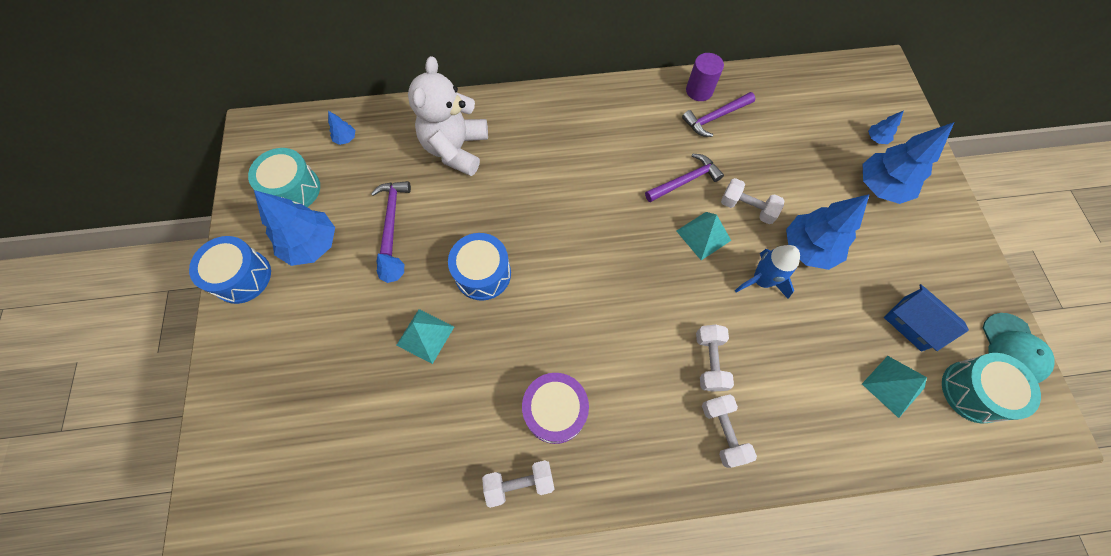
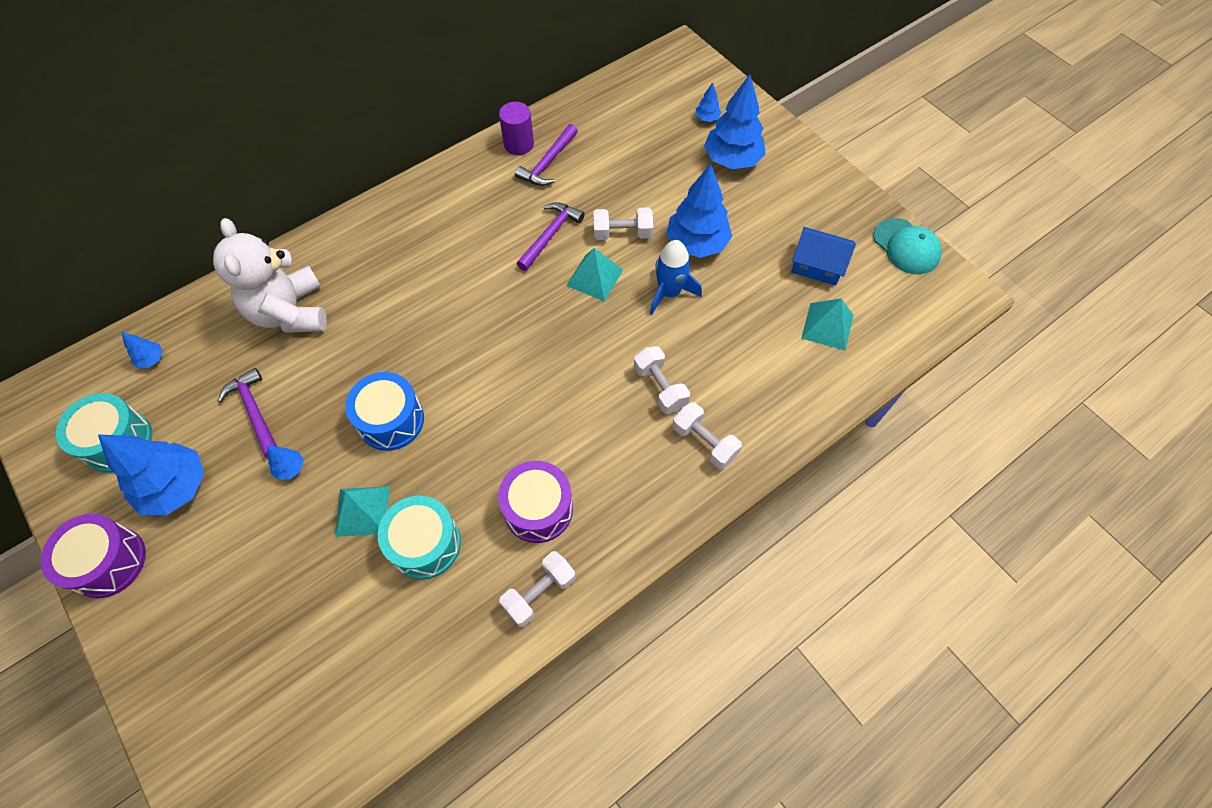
camera: 30 degrees left, 5 degrees down
blue drum [189,236,271,304] -> purple drum [40,514,146,598]
turquoise drum [942,353,1041,423] -> turquoise drum moved to [378,496,461,579]

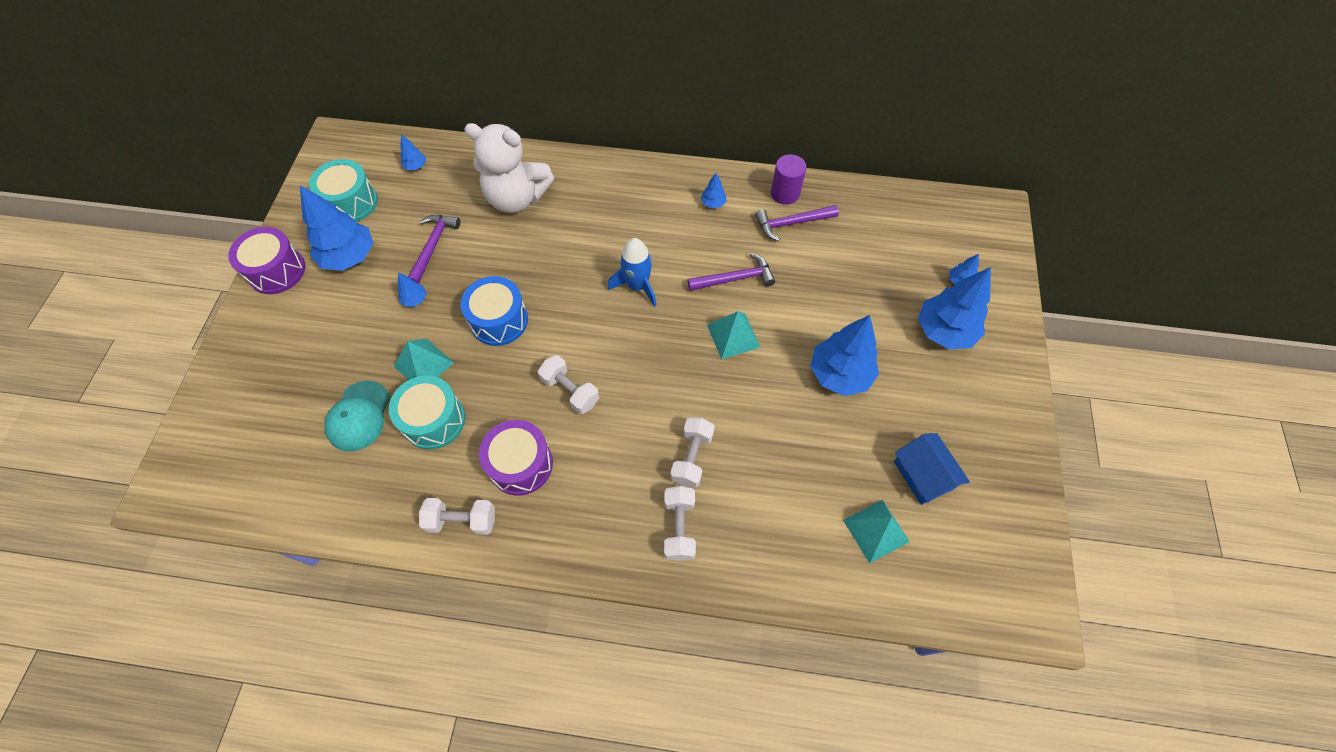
camera: 45 degrees right, 0 degrees up
white teddy bear [213,218,327,333] -> white teddy bear turned 105 degrees counterclockwise [464,123,554,213]
white dumbbell [593,207,653,240] -> white dumbbell moved to [538,355,599,414]
blue rocket [650,240,702,315] -> blue rocket moved to [608,238,657,307]
turquoise cap [873,218,942,274] -> turquoise cap moved to [324,381,390,452]
none -> blue tree [701,173,727,208]

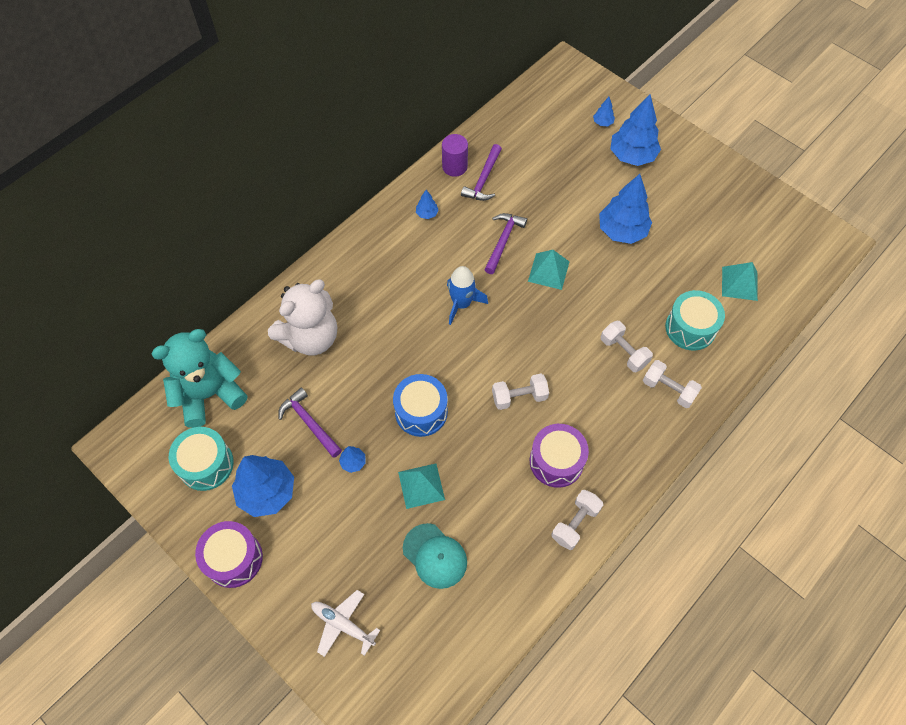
camera: 55 degrees left, 0 degrees up
turquoise drum [389,375,465,450] -> turquoise drum moved to [665,290,725,351]
blue tree [400,134,426,170] -> turquoise teddy bear [151,329,247,428]
blue house [894,433,970,505] -> none
none -> white plane [311,590,380,657]

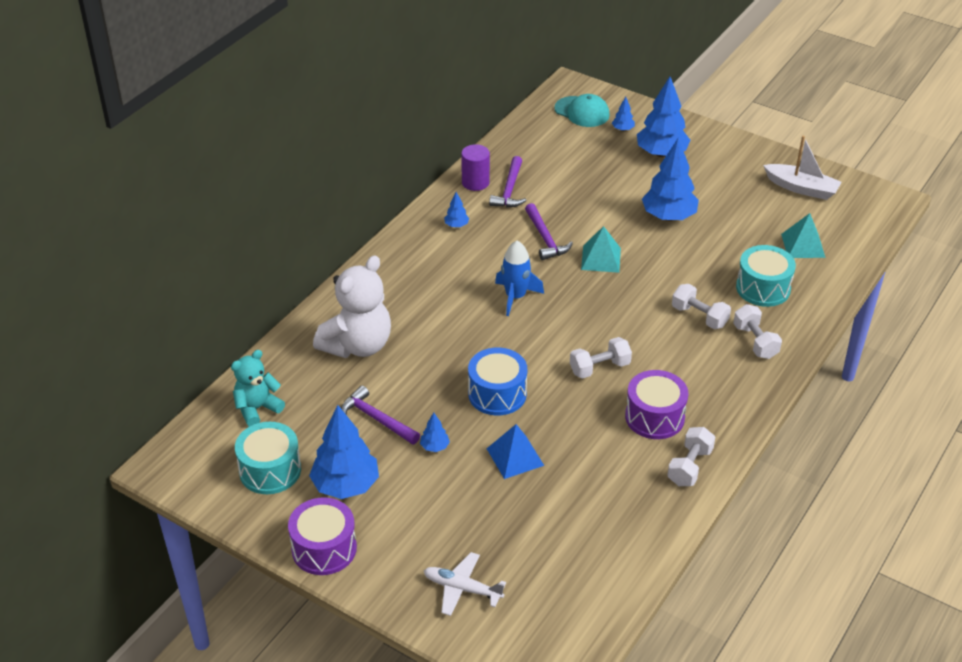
camera: 10 degrees left, 20 degrees down
turquoise teddy bear [151,329,247,428] -> turquoise teddy bear [231,350,285,427], size x0.61
turquoise pyramid [398,463,445,509] -> blue pyramid [487,424,544,479]
turquoise cap [403,523,467,589] -> turquoise cap moved to [554,94,610,127]
purple hammer [484,213,527,274] -> purple hammer turned 150 degrees clockwise [525,203,573,260]
white dumbbell [643,360,702,408] -> white dumbbell turned 45 degrees clockwise [733,304,782,359]
none -> white boat [763,136,842,200]

